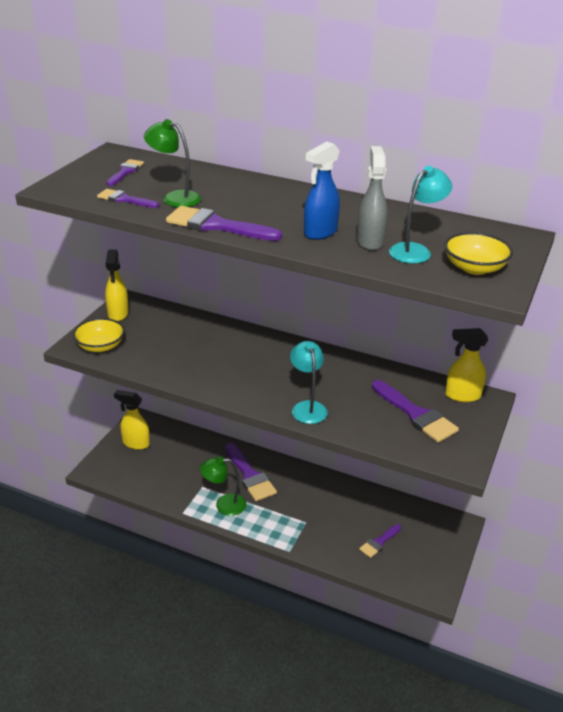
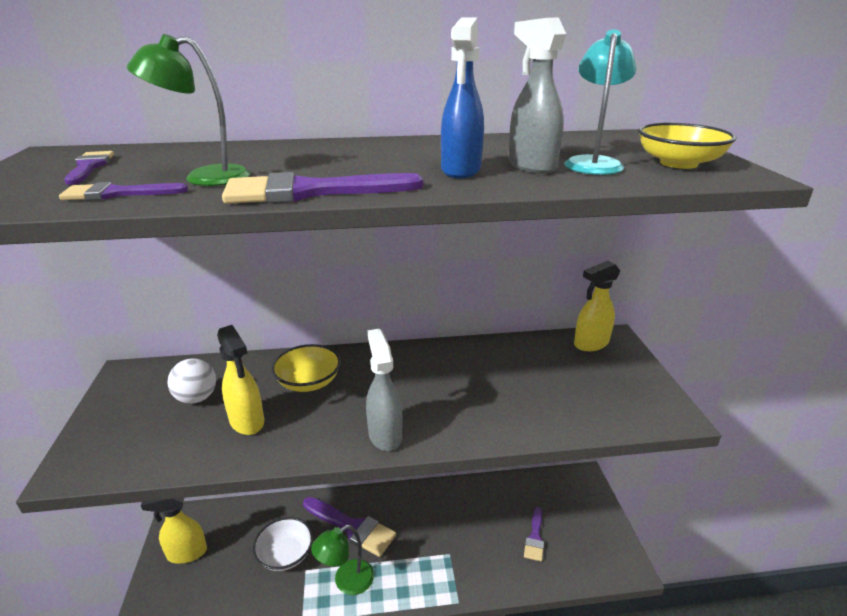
camera: 30 degrees left, 5 degrees down
yellow bowl [73,318,125,352] -> yellow bowl moved to [271,344,341,392]
yellow spray bottle [105,249,129,321] -> yellow spray bottle moved to [217,325,264,435]
turquoise lamp [290,341,328,424] -> none
purple brush [372,380,459,443] -> none
none -> white ball [167,358,216,404]
none -> white bowl [253,517,313,571]
none -> grey spray bottle [366,329,402,451]

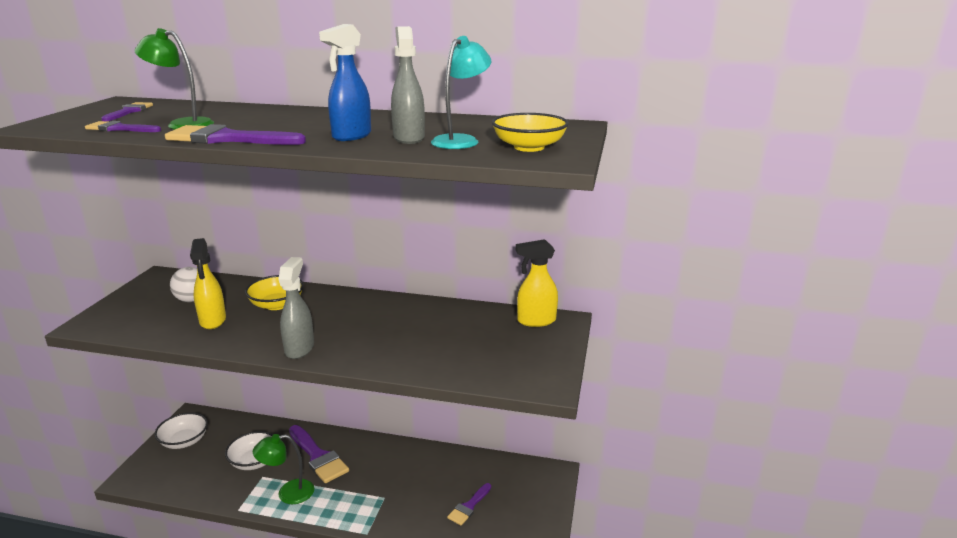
camera: 20 degrees right, 5 degrees down
yellow spray bottle [141,498,207,564] -> white bowl [154,412,208,449]

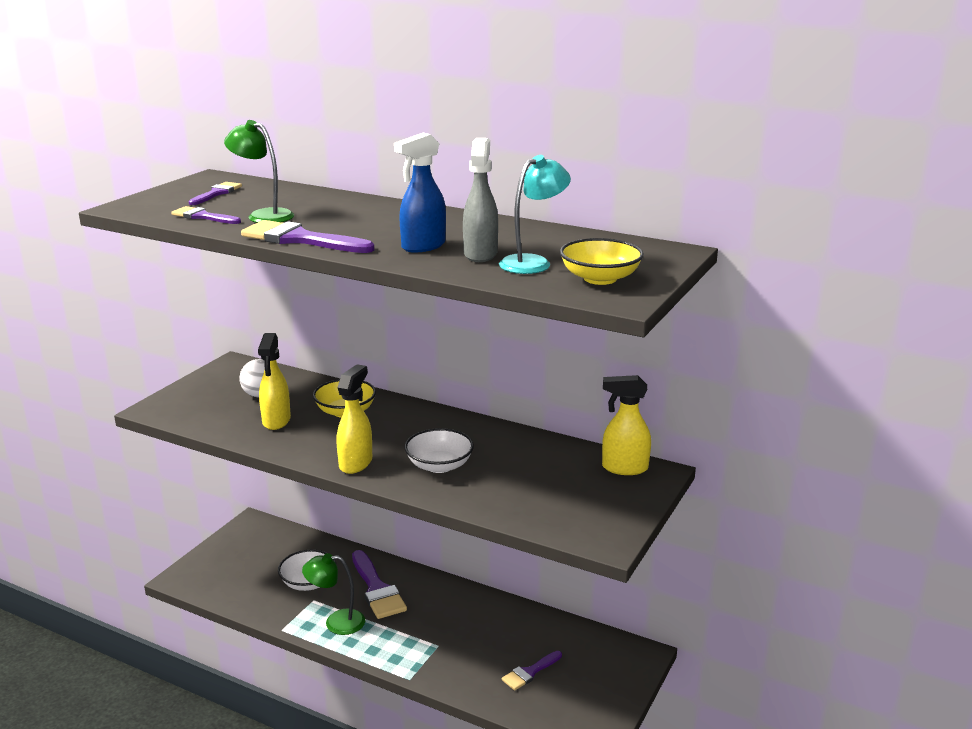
camera: 15 degrees right, 0 degrees up
white bowl [154,412,208,449] -> white bowl moved to [404,428,474,473]
grey spray bottle [278,257,314,359] -> yellow spray bottle [336,364,372,474]

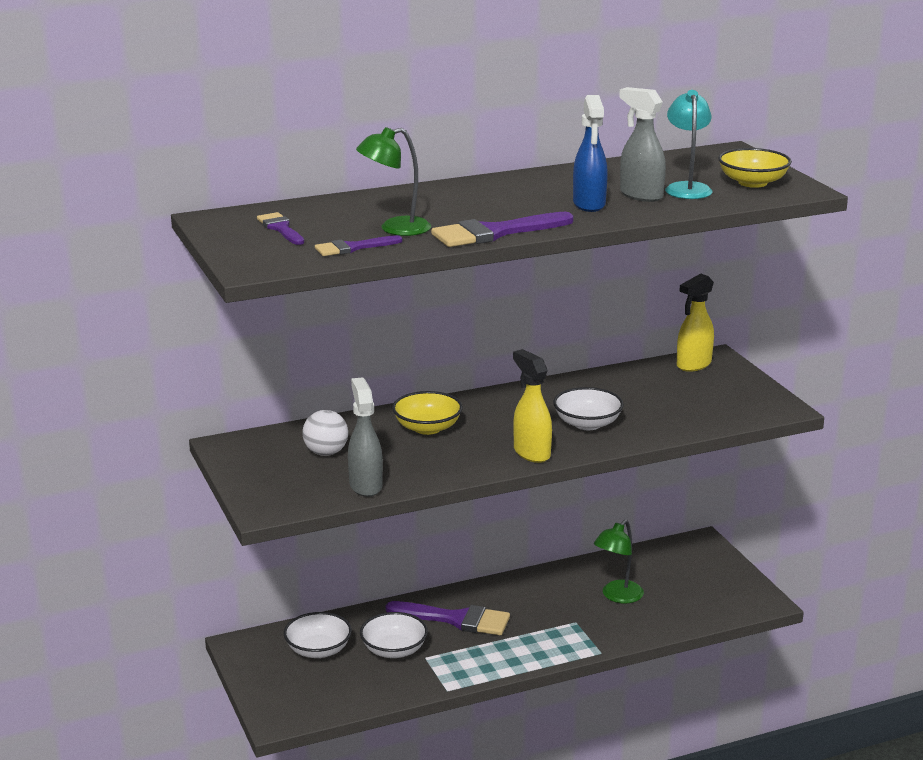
camera: 50 degrees left, 0 degrees up
yellow spray bottle [258,333,291,430] -> none
green lamp [302,553,365,635] -> green lamp moved to [594,520,644,603]
purple brush [502,651,562,691] -> none
none -> white bowl [284,612,352,658]
none -> grey spray bottle [348,377,383,497]

